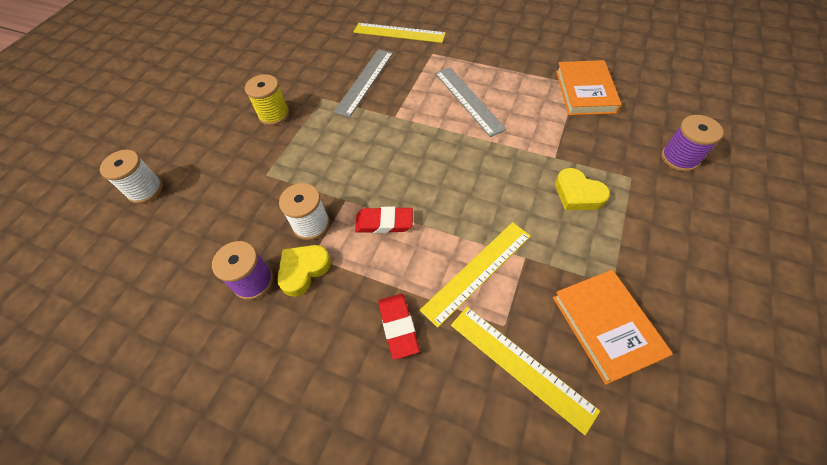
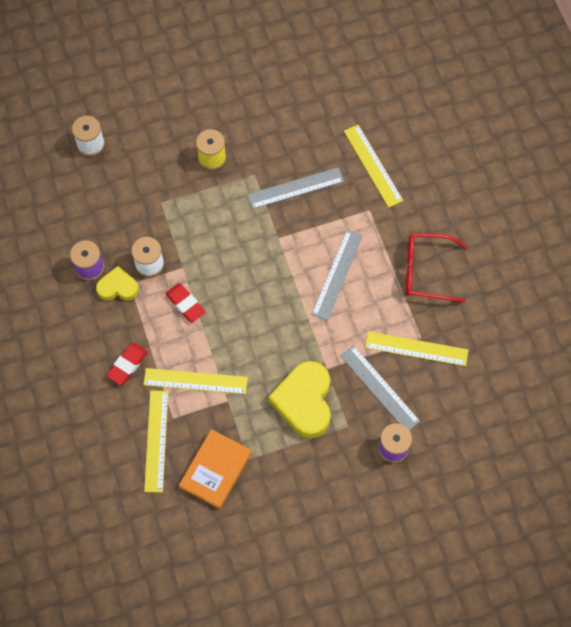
camera: 45 degrees right, 10 degrees up
yellow heart [555,168,610,210] -> yellow heart [268,361,331,438], size x1.74
orange book [556,60,622,115] -> yellow ruler [365,331,468,366]
none -> grey ruler [340,345,420,430]
none -> red glasses [406,233,467,303]

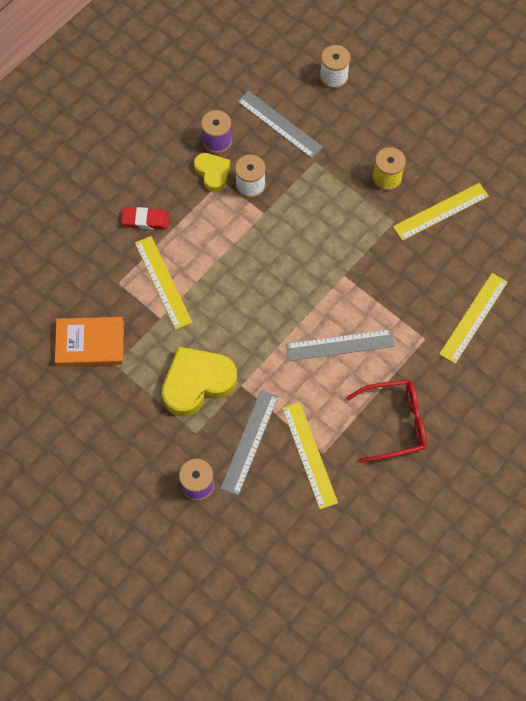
camera: 60 degrees right, 0 degrees up
yellow ruler [144,391,168,492] -> yellow ruler moved to [393,183,489,241]
red eraser [165,283,206,322] -> none
grey ruler [247,167,344,209] -> grey ruler moved to [237,91,323,159]
red glasses [406,233,467,303] -> red glasses turned 105 degrees clockwise [346,380,426,463]

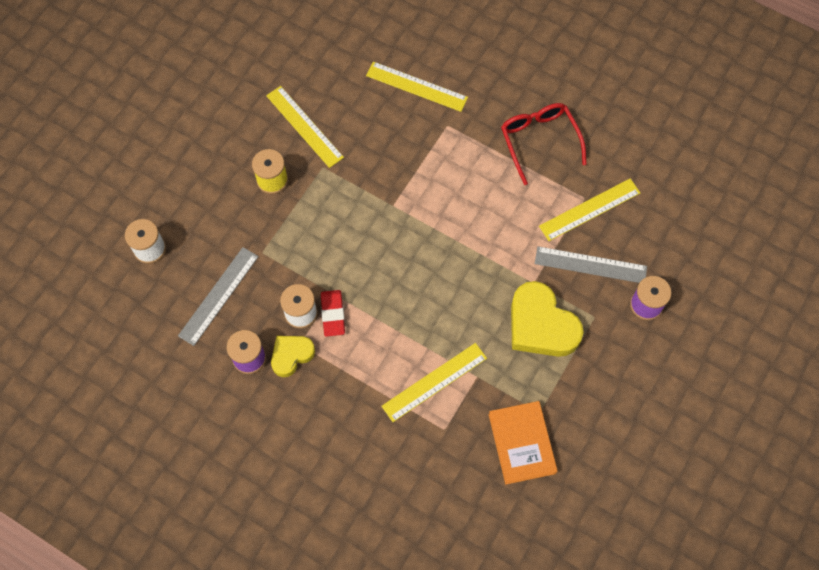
camera: 100 degrees left, 0 degrees up
red eraser [121,207,169,230] -> red eraser moved to [321,290,345,337]
grey ruler [286,329,395,361] -> none

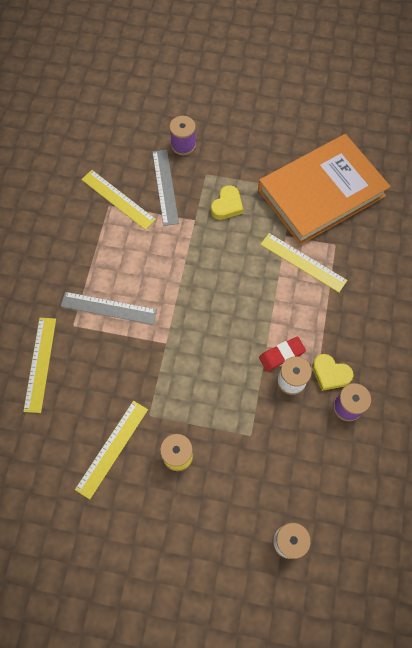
camera: 110 degrees left, 0 degrees up
grey ruler [178,247,259,346] -> grey ruler moved to [61,292,157,325]
orange book [488,401,558,484] -> orange book [258,134,391,245], size x1.92
red glasses [501,103,587,185] -> none
yellow heart [511,281,584,357] -> yellow heart [211,185,243,220], size x0.57

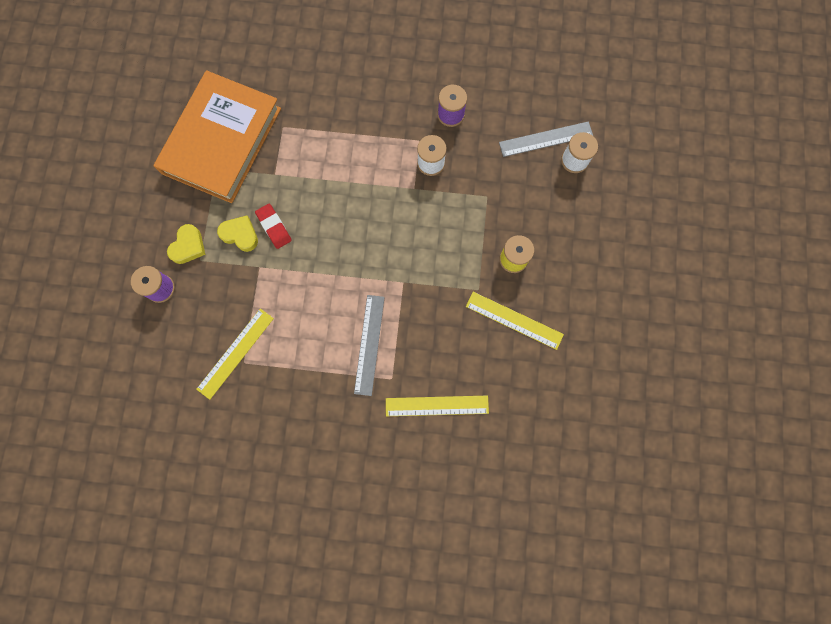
camera: 95 degrees left, 10 degrees up
grey ruler [152,150,179,226] -> grey ruler moved to [499,121,593,157]
orange book [258,134,391,245] -> orange book turned 60 degrees clockwise [154,70,281,203]
red eraser [259,337,306,371] -> red eraser moved to [255,204,292,249]
yellow ruler [260,233,347,293] -> none
yellow heart [312,354,354,391] -> yellow heart moved to [167,224,205,264]

